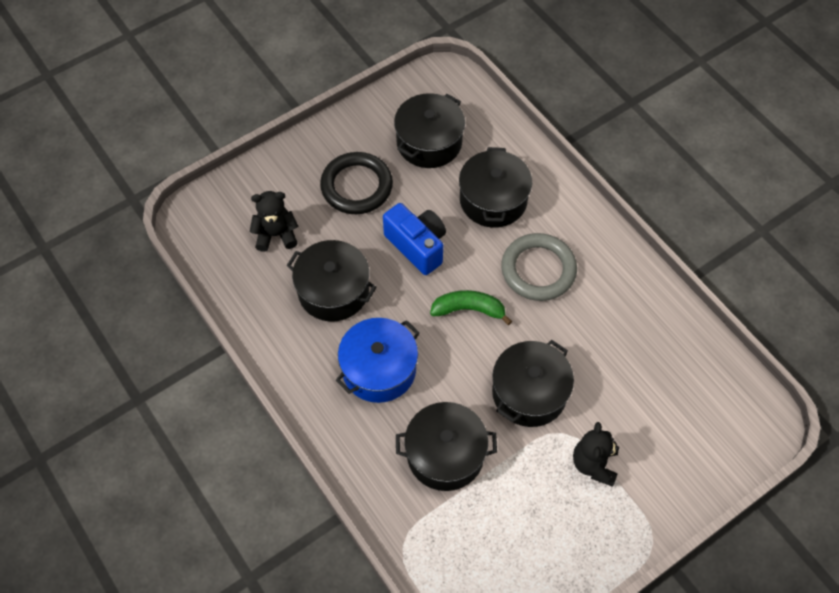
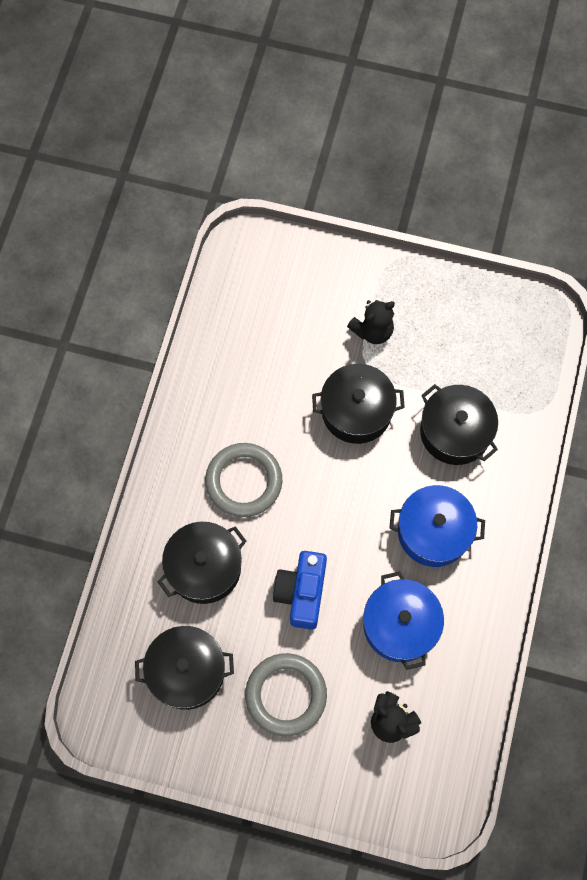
camera: 130 degrees left, 10 degrees up
black pot [286,240,377,321] -> blue pot [363,571,444,670]
black ring [320,152,393,214] -> grey ring [245,653,327,736]
green banana [430,290,512,325] -> none

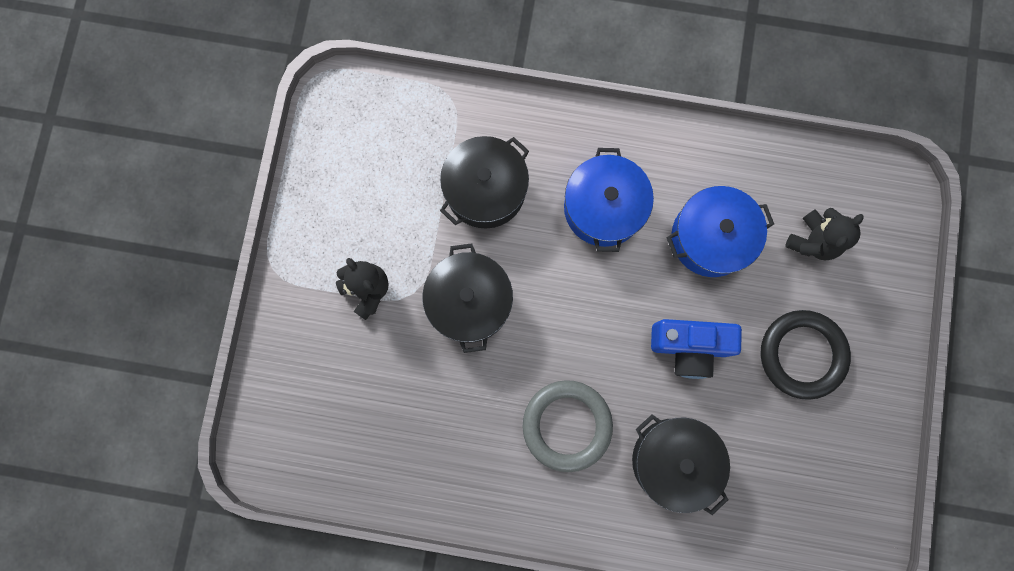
camera: 95 degrees left, 10 degrees up
black pot [135,626,234,710] -> none
grey ring [245,653,327,736] -> black ring [761,310,851,400]

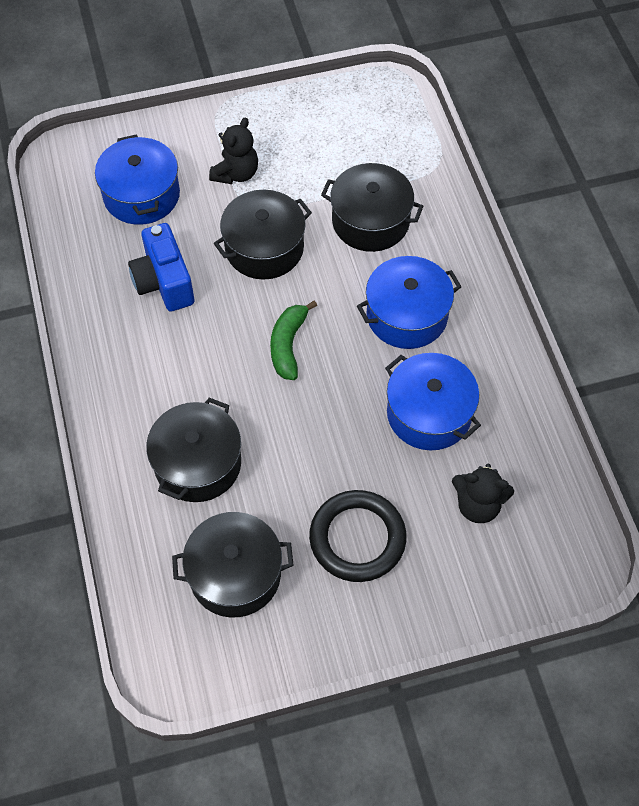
camera: 65 degrees right, 20 degrees down
grey ring [523,380,613,472] -> none
blue camera [651,319,742,379] -> blue camera moved to [128,223,194,311]
none -> blue pot [95,134,180,225]
none -> black pot [172,512,294,617]
none -> green banana [270,301,317,380]

